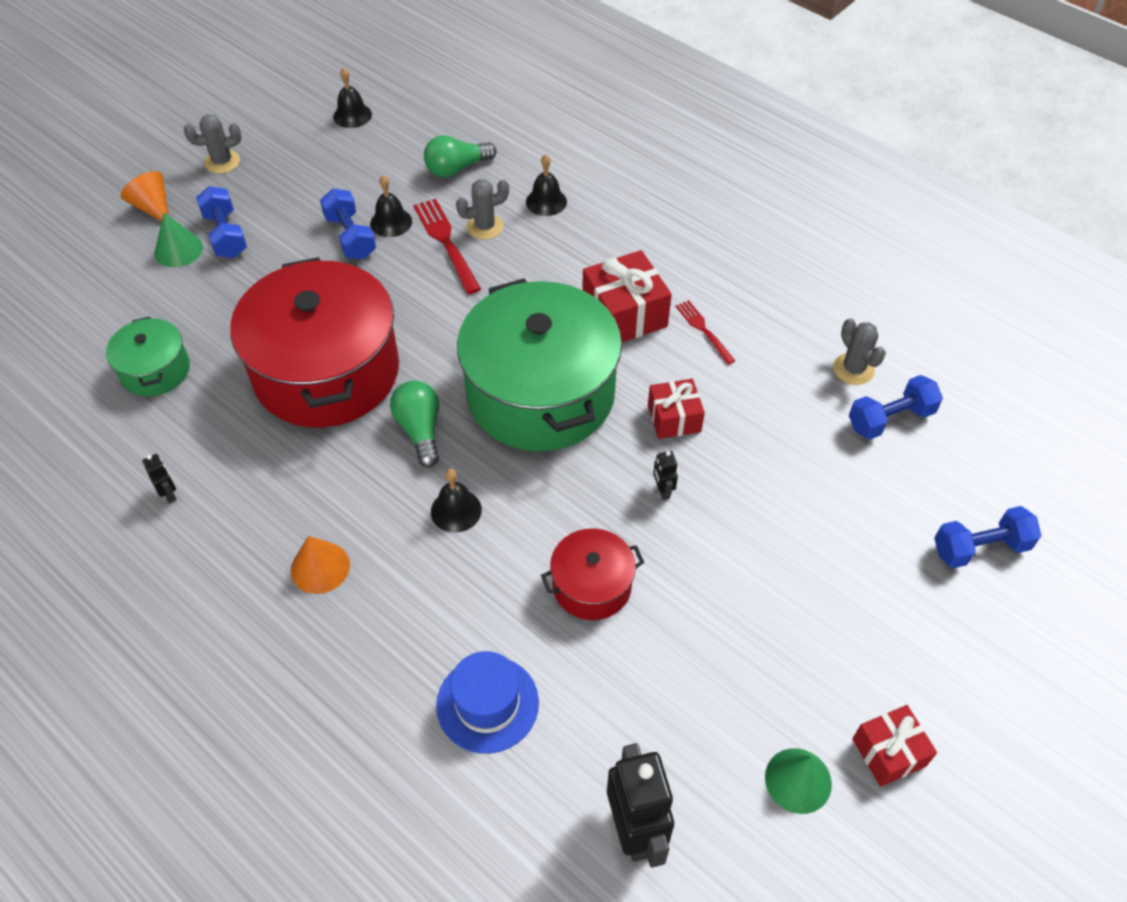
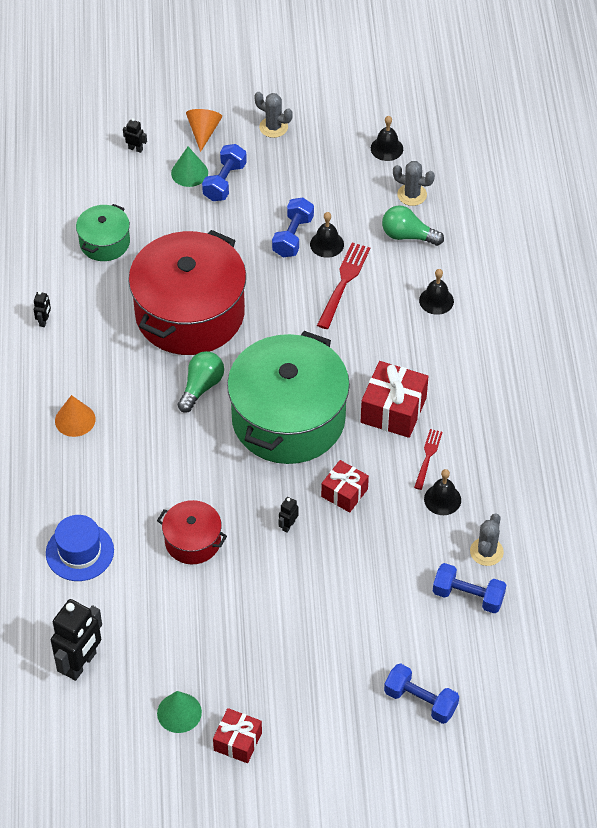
camera: 45 degrees right, 0 degrees up
black bell [431,469,482,533] -> black bell moved to [424,469,461,515]
grey cactus [456,179,509,239] -> grey cactus moved to [393,161,435,206]
none -> black robot [123,118,147,153]

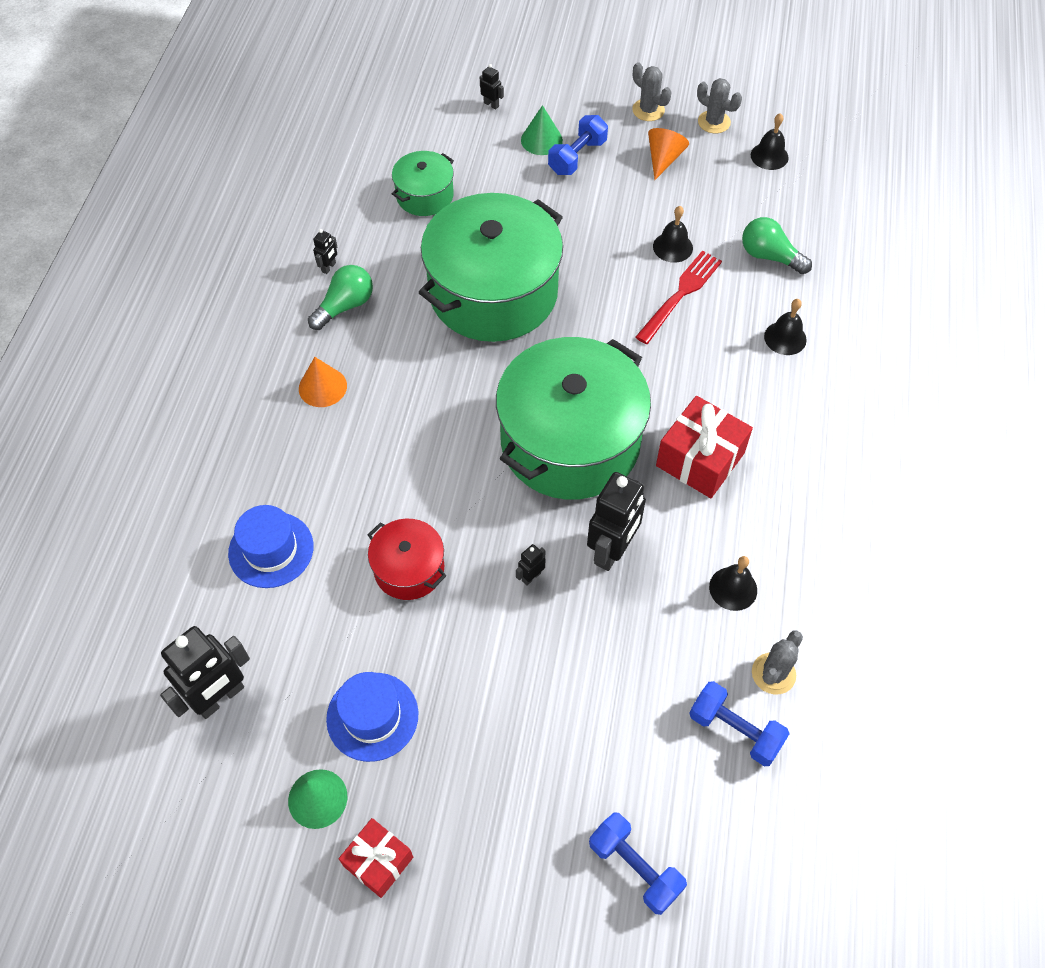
camera: 15 degrees right, 5 degrees up
red pot [129,230,246,355] -> green pot [418,193,563,342]
green light bulb [178,351,224,413] -> green light bulb moved to [308,265,373,330]
orange cone [186,109,222,152] -> orange cone moved to [648,128,689,180]
blue dumbbell [272,198,314,257] -> none
red gift [321,460,369,513] -> black robot [587,472,646,571]
grey cactus [393,161,435,206] -> grey cactus moved to [697,78,742,133]
red fork [414,429,442,490] -> none
none -> blue hat [326,672,418,762]

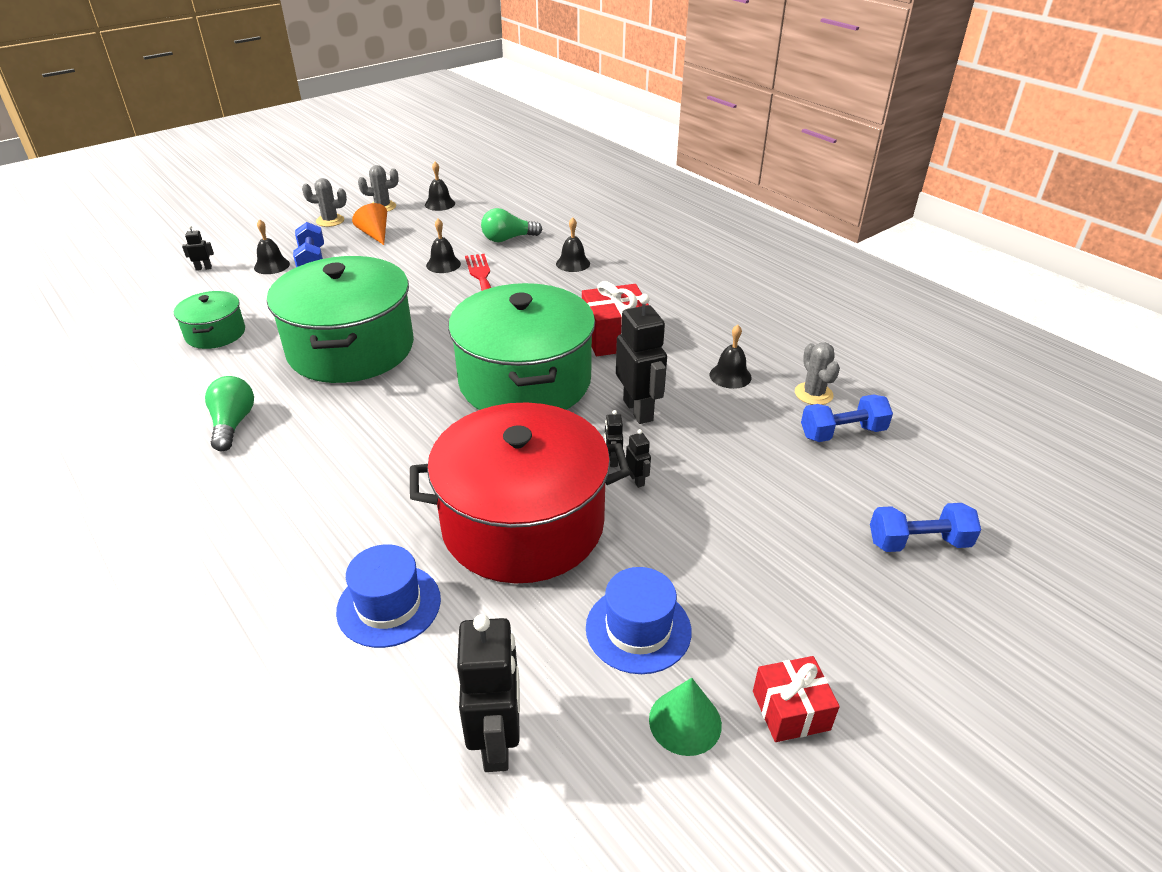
camera: 50 degrees left, 20 degrees down
orange cone [299,357,347,407] -> none
black robot [313,229,338,274] -> black robot moved to [626,429,651,488]
red pot [368,519,446,600] -> red pot [410,402,631,583], size x2.11
green cone [521,105,563,155] -> black bell [254,219,290,274]

